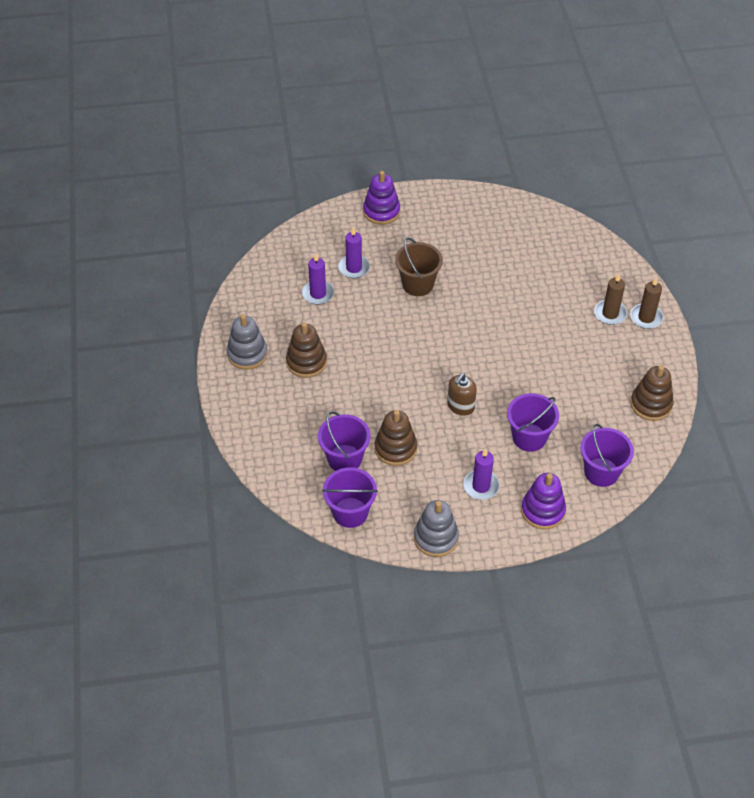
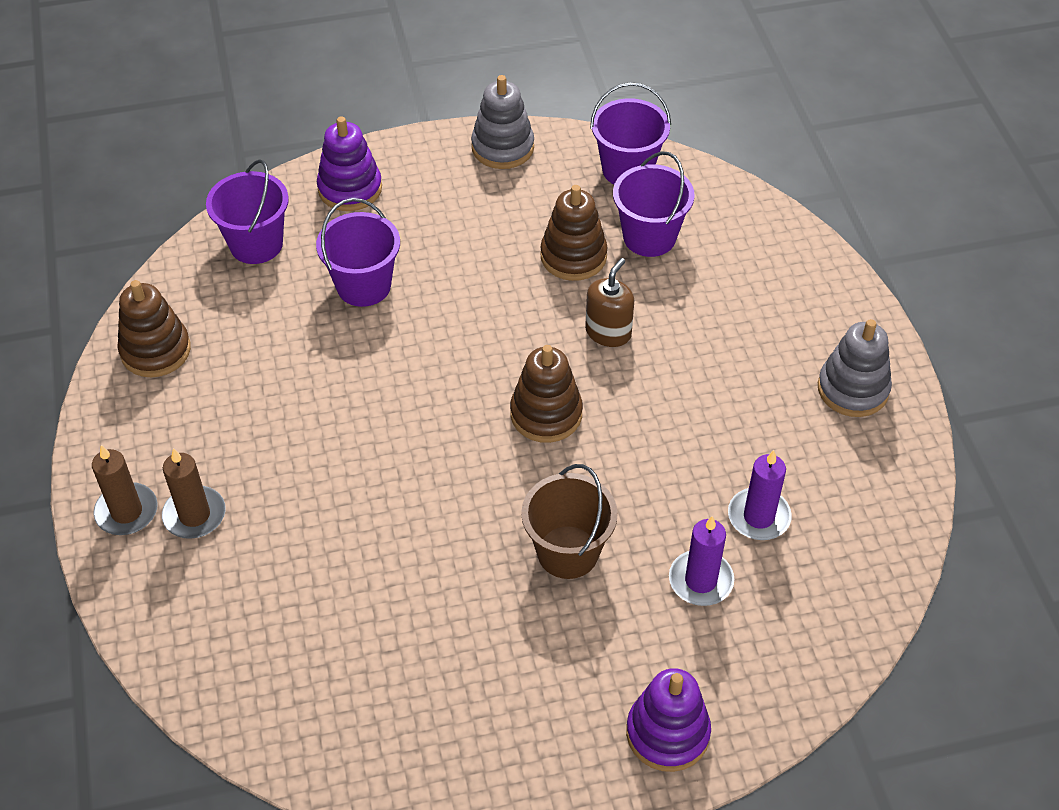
camera: 175 degrees right, 0 degrees up
brown stacking toy [286,322,327,378] -> brown stacking toy moved to [510,345,583,443]
brown soap dispenser [447,373,477,416] -> brown soap dispenser moved to [585,258,634,347]
purple candle [463,448,500,500] -> none

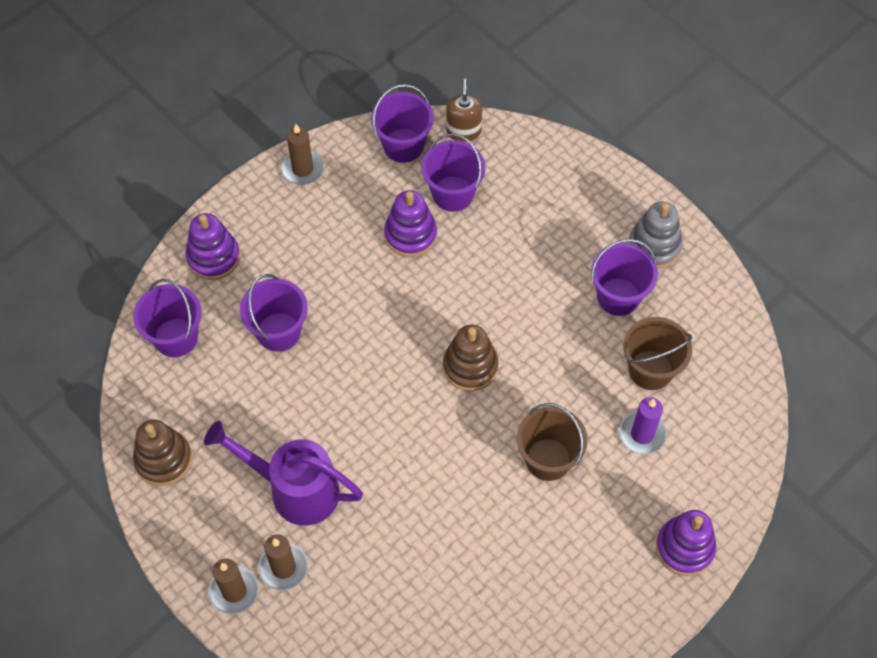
camera: 30 degrees left, 10 degrees up
grey stacking toy [471,75,534,169] -> brown candle [281,124,324,185]
brown stacking toy [540,185,608,281] -> purple stacking toy [384,190,437,257]
brown soap dispenser [585,258,634,347] -> brown soap dispenser moved to [446,79,482,142]
purple candle [728,450,792,540] -> brown bucket [623,317,692,390]
none -> purple watering can [204,421,363,525]
none -> purple bucket [591,239,658,316]

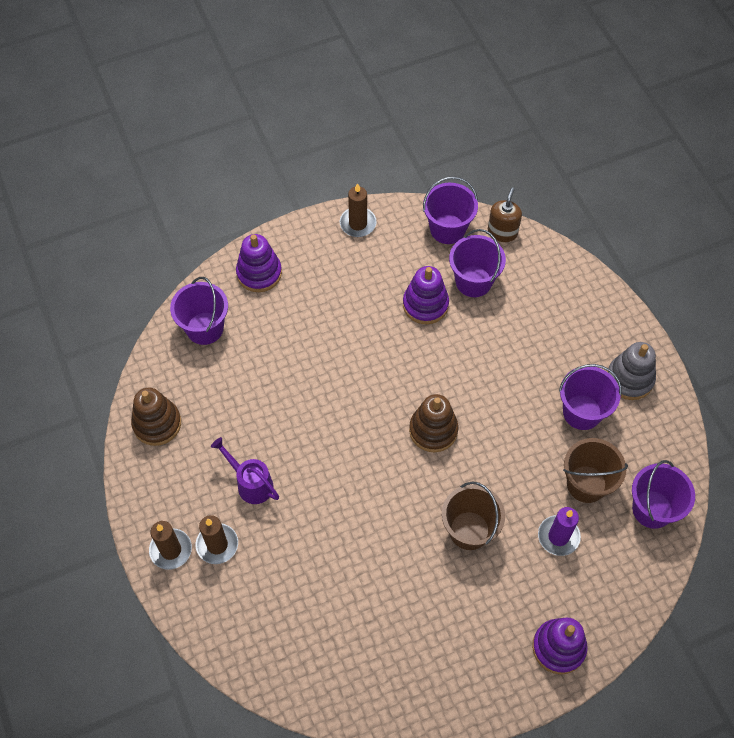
camera: 20 degrees right, 0 degrees up
purple watering can [204,421,363,525] -> purple watering can [211,437,279,504], size x0.61
purple bucket [240,274,308,352] -> purple bucket moved to [632,460,695,529]

